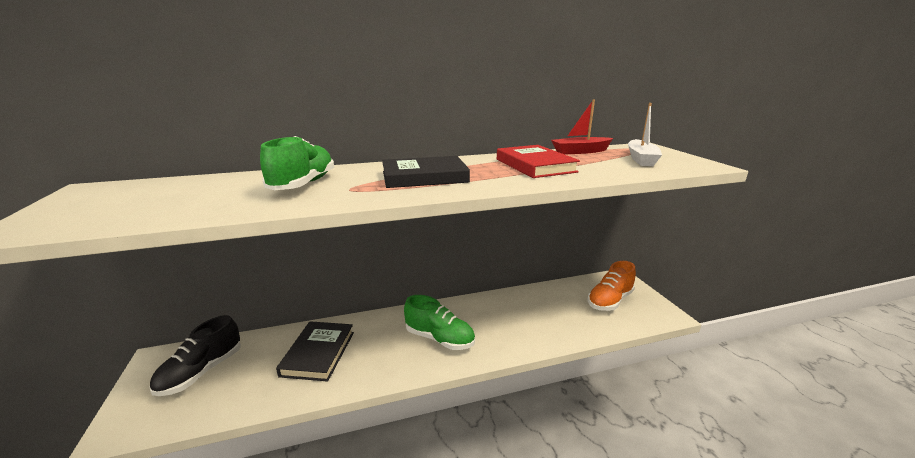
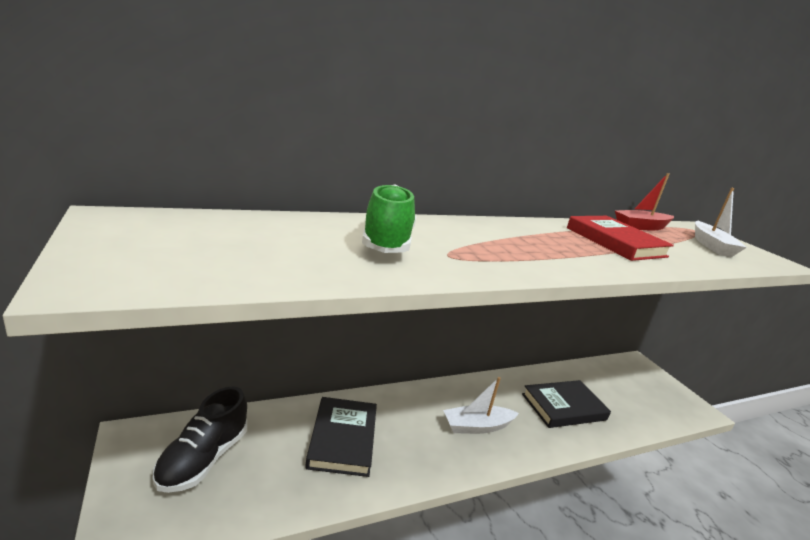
camera: 10 degrees left, 0 degrees up
black book [382,156,470,188] -> black book moved to [522,380,611,428]
green shoe [404,295,475,350] -> white boat [443,377,519,434]
orange shoe [588,261,636,311] -> none

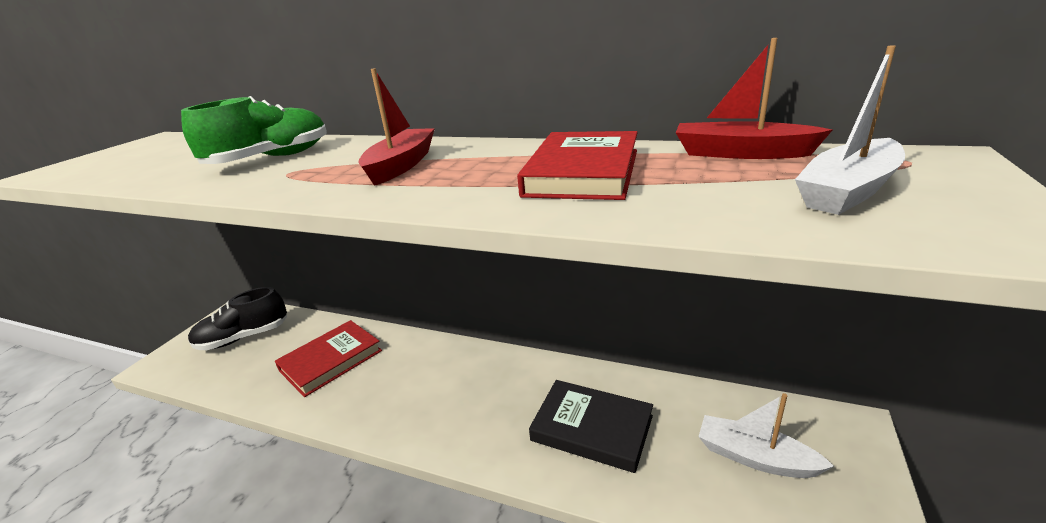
camera: 50 degrees right, 5 degrees up
black book [305,397,377,477] -> red book [275,320,382,397]
white boat [443,377,519,434] -> white boat moved to [699,393,834,478]
none -> red boat [358,68,435,186]

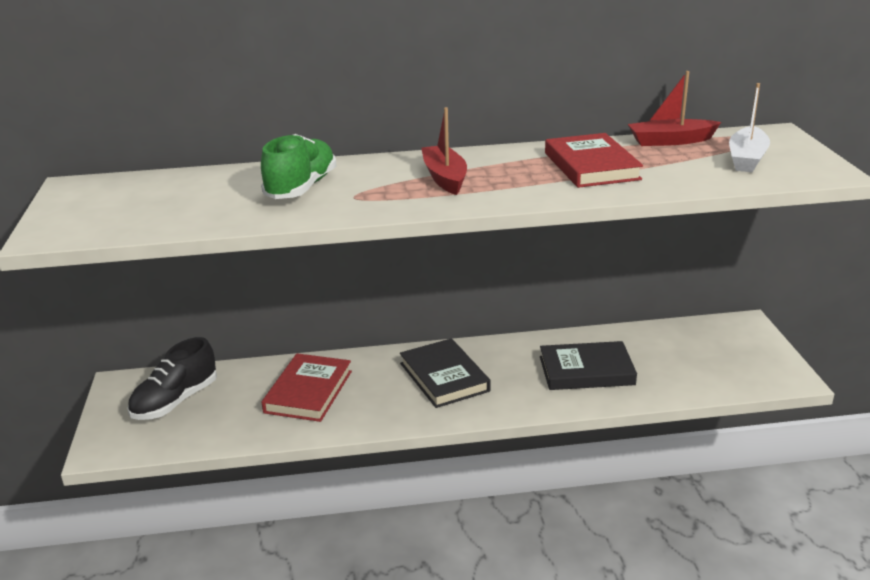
camera: 30 degrees left, 0 degrees up
white boat [699,393,834,478] -> none
none -> black book [400,338,491,408]

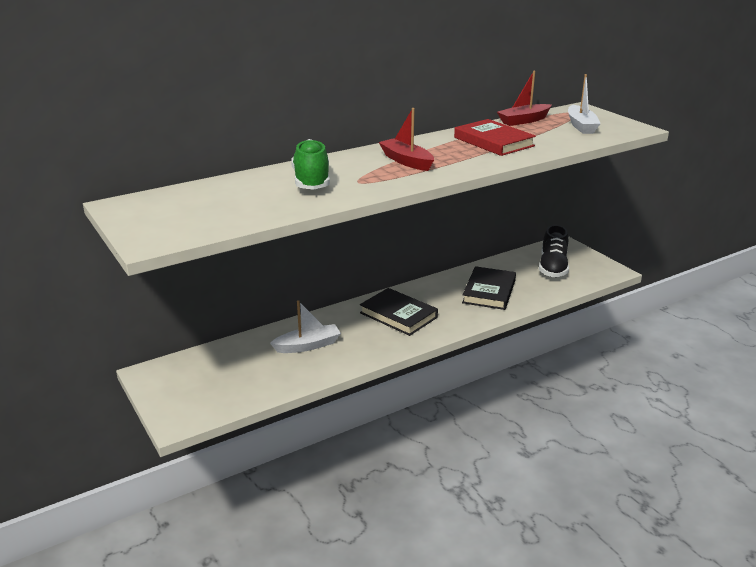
camera: 25 degrees left, 0 degrees up
black shoe [127,337,217,420] -> black shoe moved to [539,225,569,277]
red book [261,353,352,422] -> white boat [270,300,341,353]
black book [540,341,637,390] -> black book turned 45 degrees counterclockwise [462,266,516,310]

